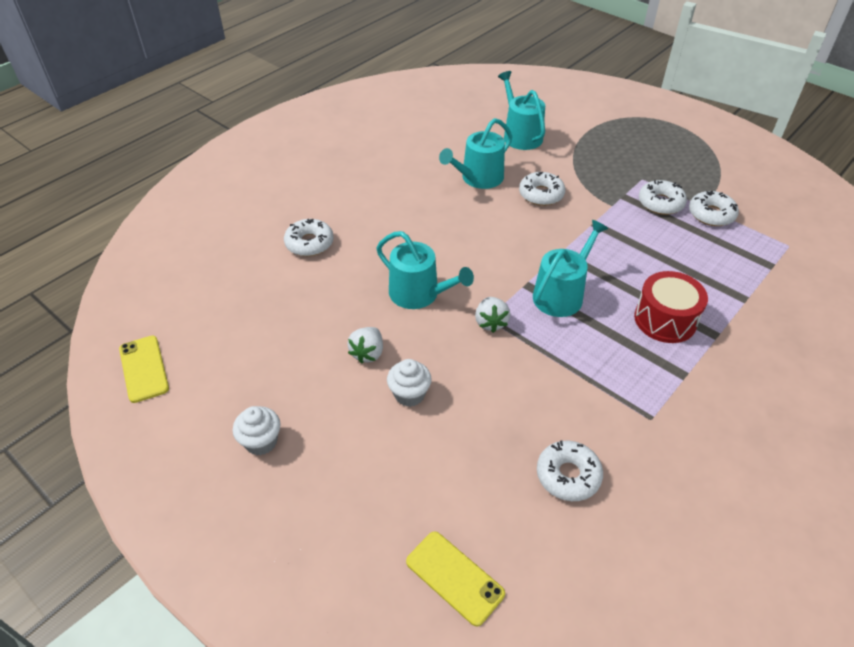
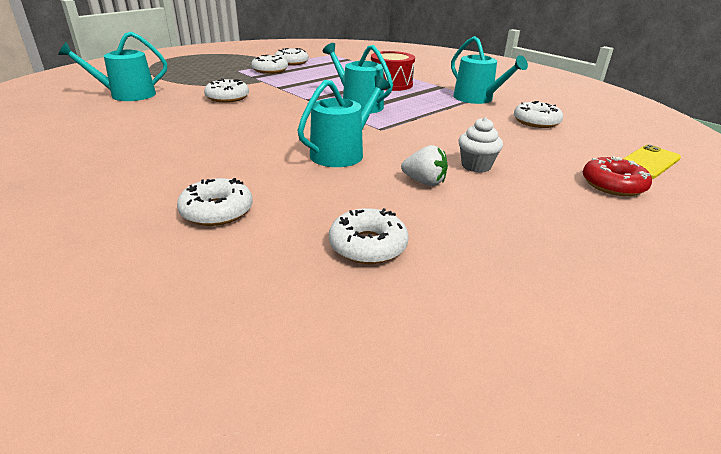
camera: 85 degrees left, 15 degrees down
yellow phone [119,336,169,403] -> none
white cupcake [233,406,281,455] -> none
turquoise watering can [439,118,512,189] -> turquoise watering can moved to [451,36,528,104]
white strawberry [475,297,510,333] -> none
none -> white donut [329,208,409,264]
none -> red donut [583,156,652,196]

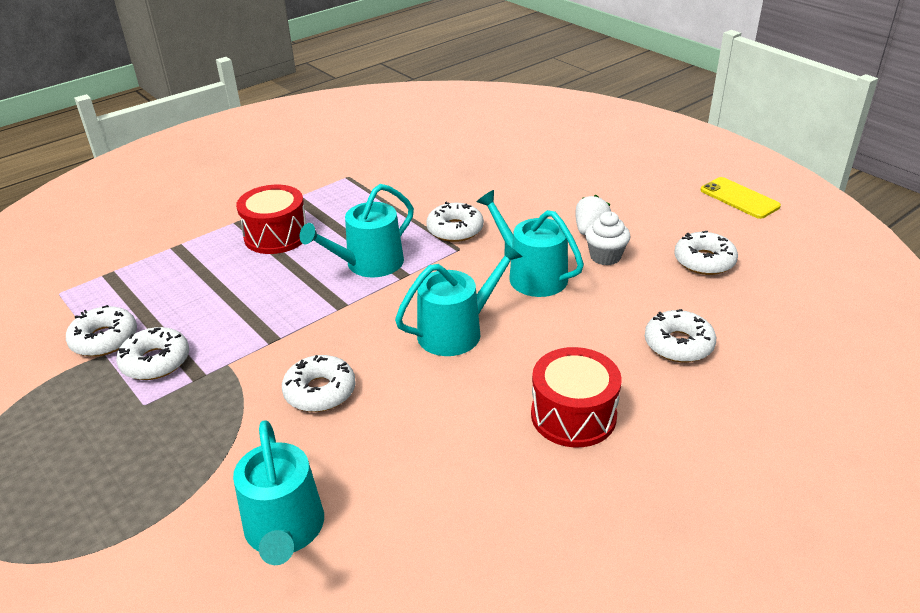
camera: 85 degrees left, 5 degrees up
turquoise watering can [451,36,528,104] -> turquoise watering can moved to [395,243,523,356]
white cupcake [459,117,503,173] -> white cupcake moved to [585,211,630,266]
white donut [514,101,563,128] -> white donut moved to [426,202,484,242]
red donut [583,156,652,196] -> none
yellow phone [623,145,681,179] -> yellow phone moved to [700,177,781,219]
none -> red drum [531,347,622,448]

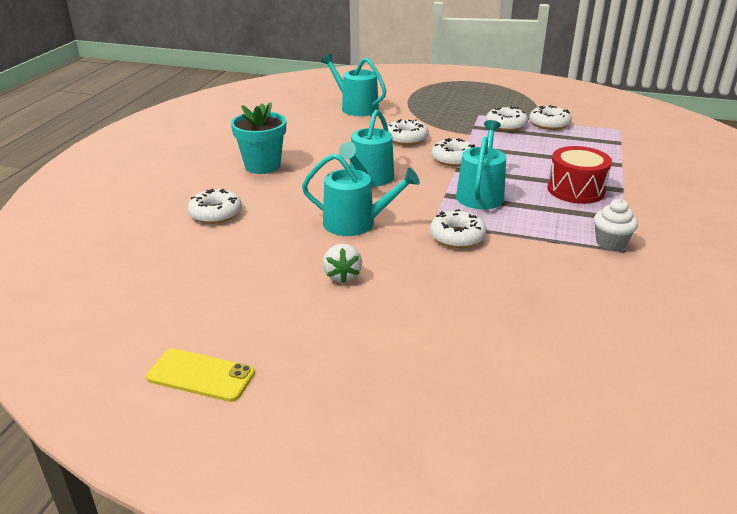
camera: 145 degrees right, 5 degrees down
red drum [531,347,622,448] -> turquoise flower pot [231,102,286,174]
white cupcake [585,211,630,266] -> white cupcake moved to [594,199,638,250]
white donut [674,231,738,275] -> white donut moved to [432,138,475,167]

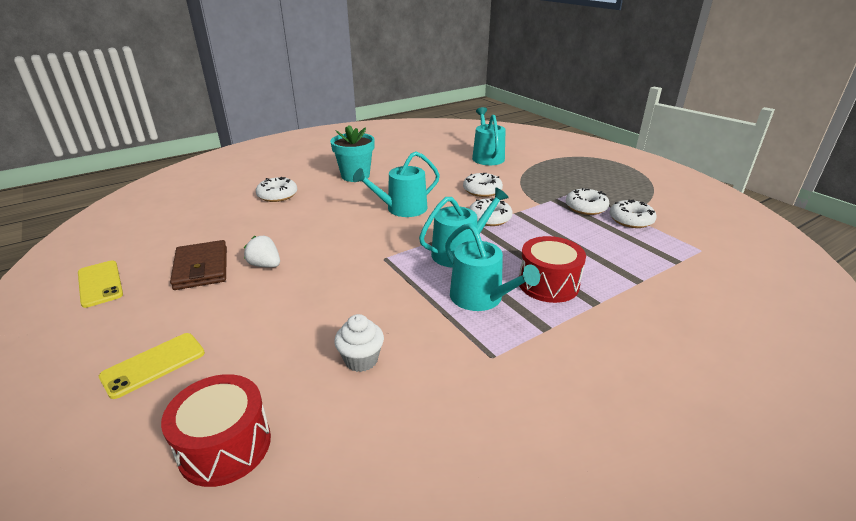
camera: 40 degrees right, 0 degrees up
turquoise watering can [302,153,420,236] -> turquoise watering can moved to [445,223,540,311]
white strawberry [323,244,362,283] -> white strawberry turned 90 degrees clockwise [244,236,280,267]
white donut [430,209,487,248] -> none
white cupcake [594,199,638,250] -> white cupcake moved to [334,314,384,372]
none -> yellow phone [99,333,205,399]
none -> red drum [161,374,271,487]
none -> brown wallet [170,240,227,290]

